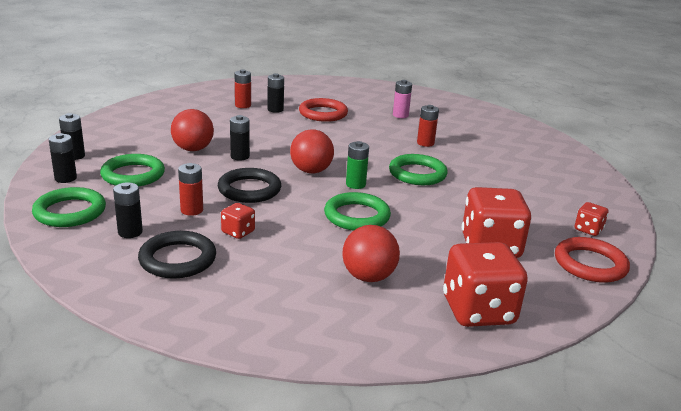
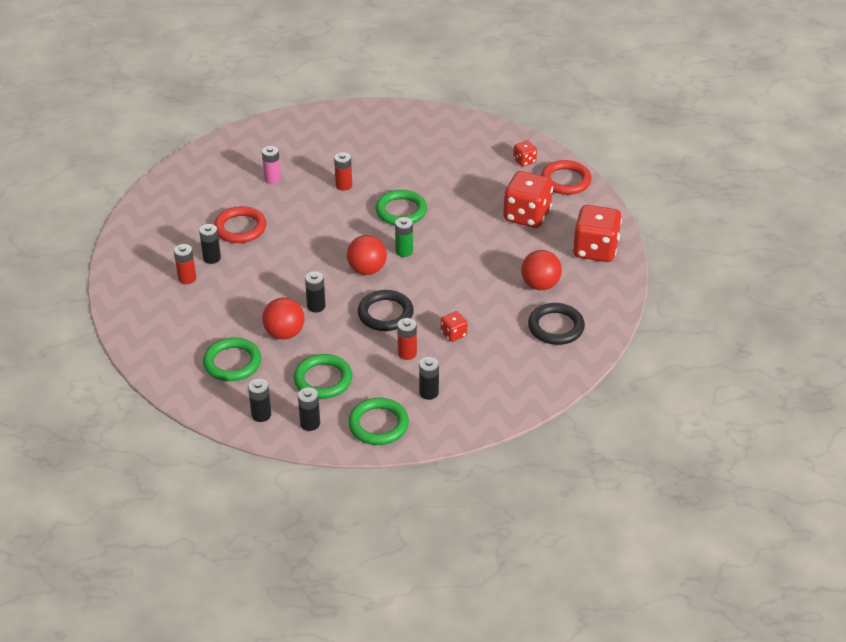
camera: 65 degrees left, 15 degrees up
black ring [138,231,216,278] -> black ring moved to [528,303,585,345]
green ring [324,192,391,231] -> green ring moved to [203,337,261,381]

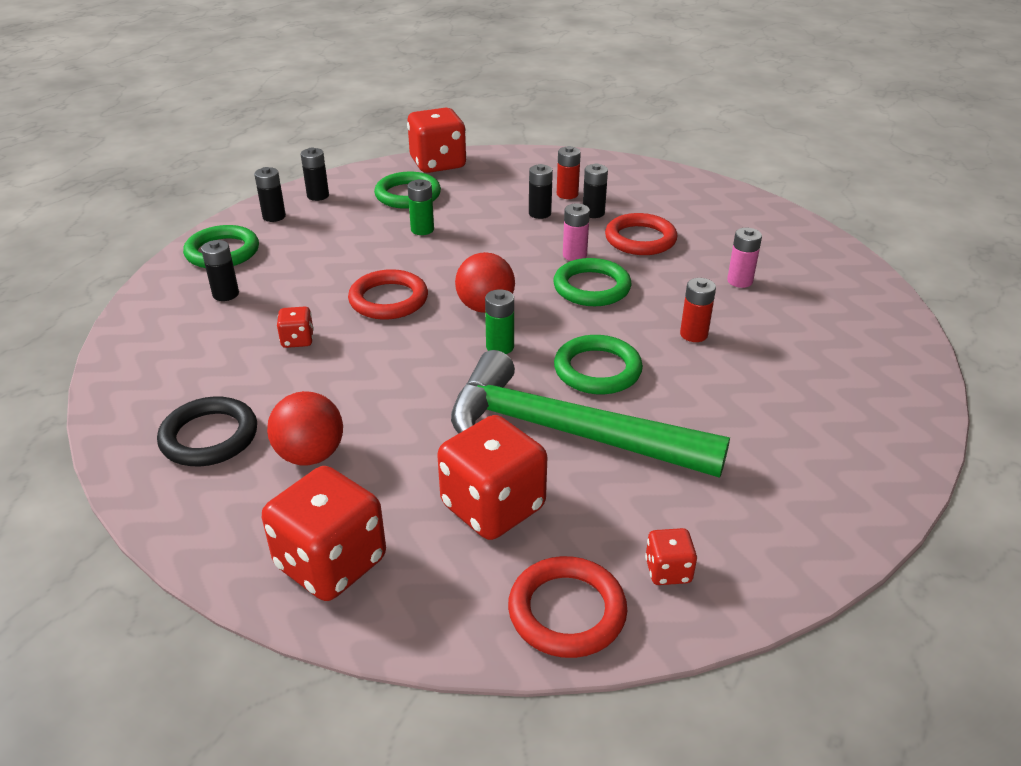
camera: 115 degrees right, 5 degrees down
red ball [262,298,305,340] -> green battery [407,179,434,235]
green ring [293,354,352,399] -> green ring moved to [553,258,631,306]
black battery [305,271,326,312] -> black battery moved to [529,164,553,219]
black ring [357,290,414,331] -> red ring [348,269,428,320]
red battery [397,318,417,360] -> none
none -> red dice [407,108,467,173]
none -> green hammer [451,350,730,478]
none -> pink battery [563,203,590,261]

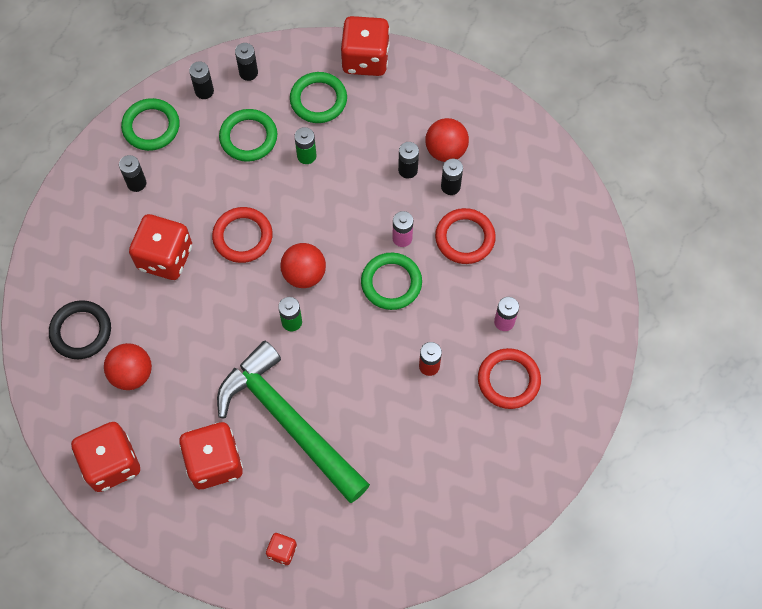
camera: 25 degrees right, 30 degrees up
red dice [277,306,314,348] -> red dice [129,214,192,280], size x2.11
red ring [508,556,627,658] -> red ring moved to [478,348,541,409]
green ring [554,335,643,394] -> green ring moved to [219,109,277,162]
red battery [557,146,581,199] -> red ball [425,118,469,162]

